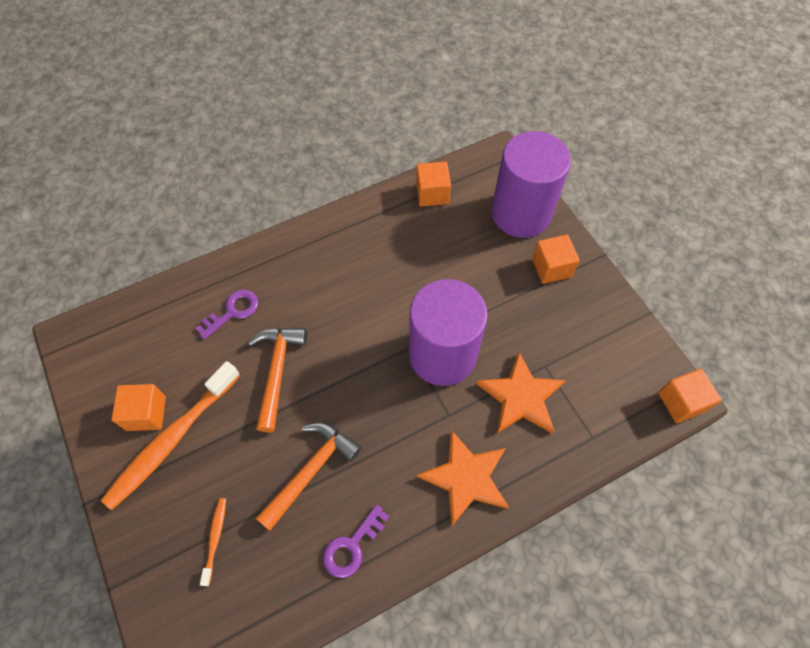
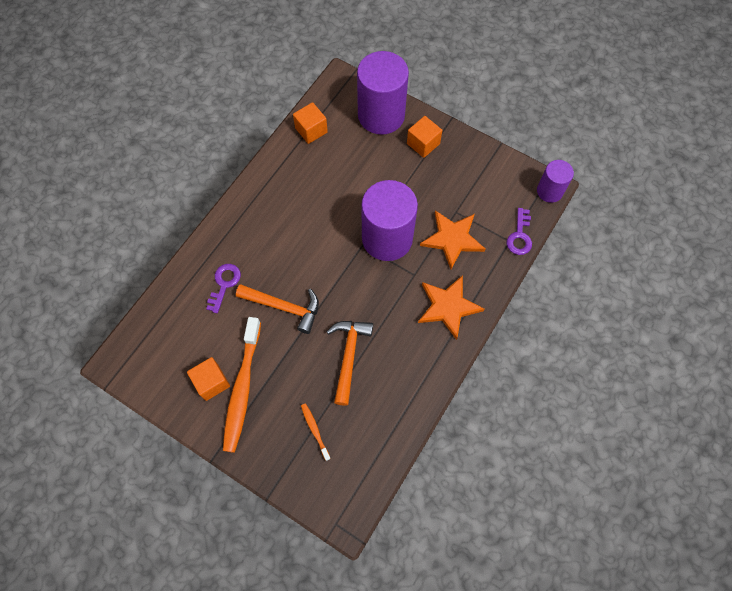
camera: 30 degrees left, 5 degrees up
orange hammer [248,328,307,433] -> orange hammer turned 135 degrees clockwise [236,284,319,334]
purple key [323,504,389,578] -> purple key moved to [507,208,532,255]
orange cube [658,369,721,423] -> purple cylinder [537,160,574,203]

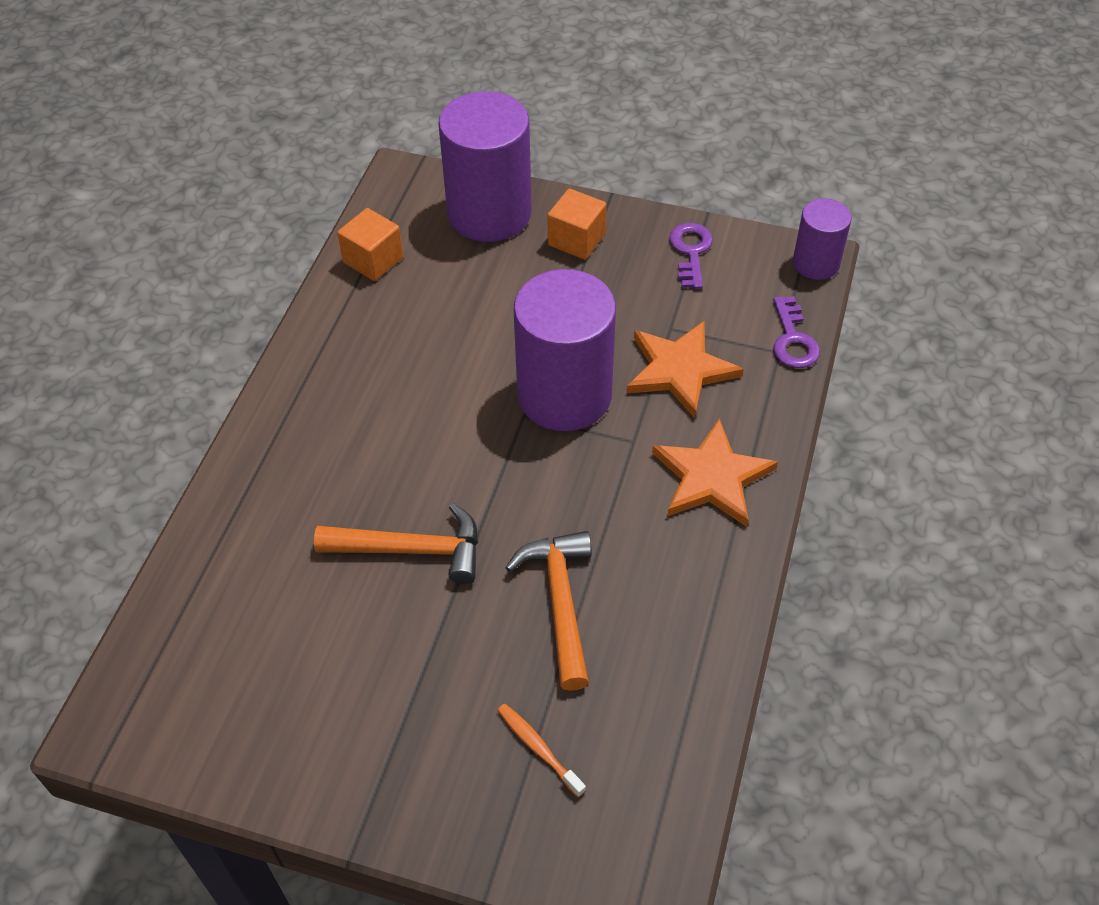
camera: 15 degrees left, 15 degrees down
orange cube [187,357,230,401] -> none
purple key [206,264,241,313] -> purple key moved to [669,223,713,289]
orange toothbrush [223,317,261,453] -> none

